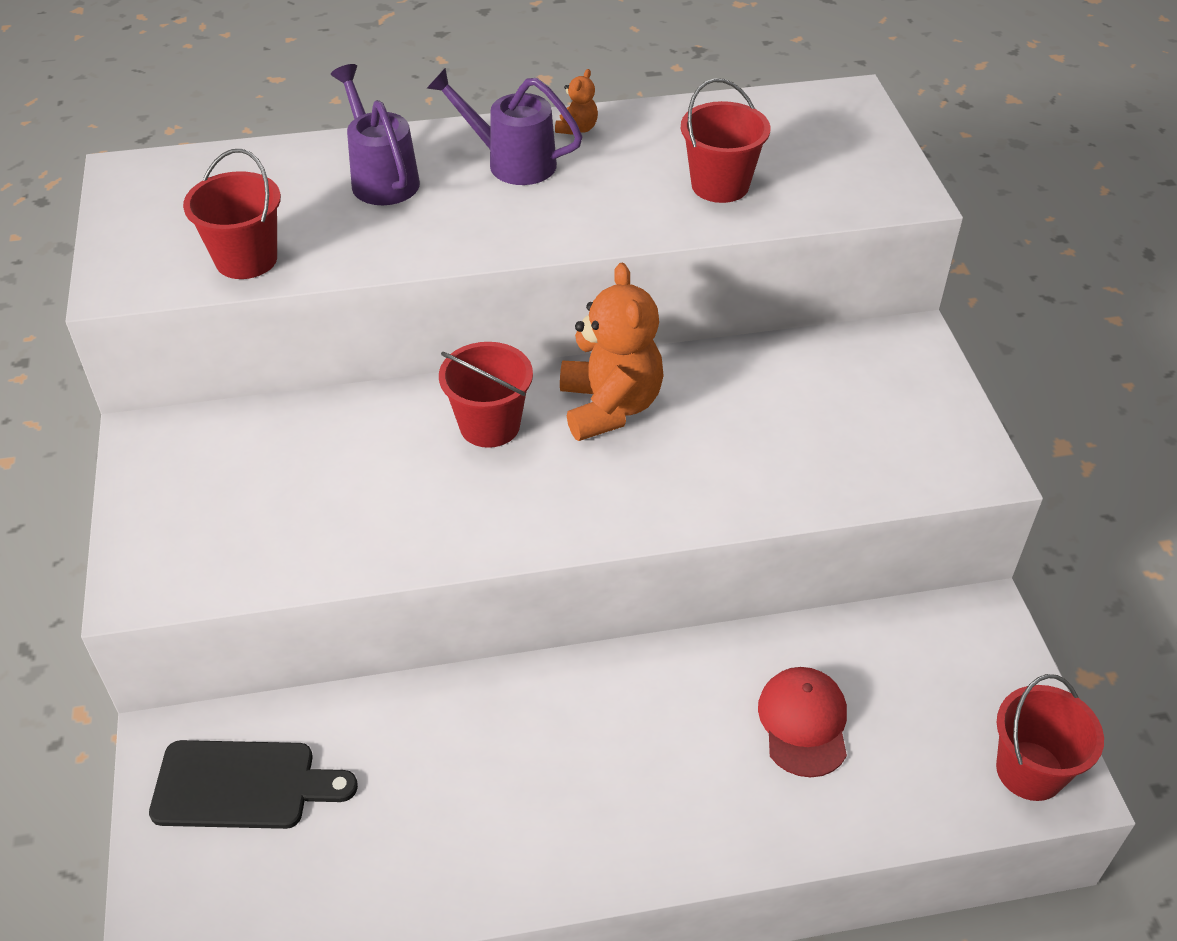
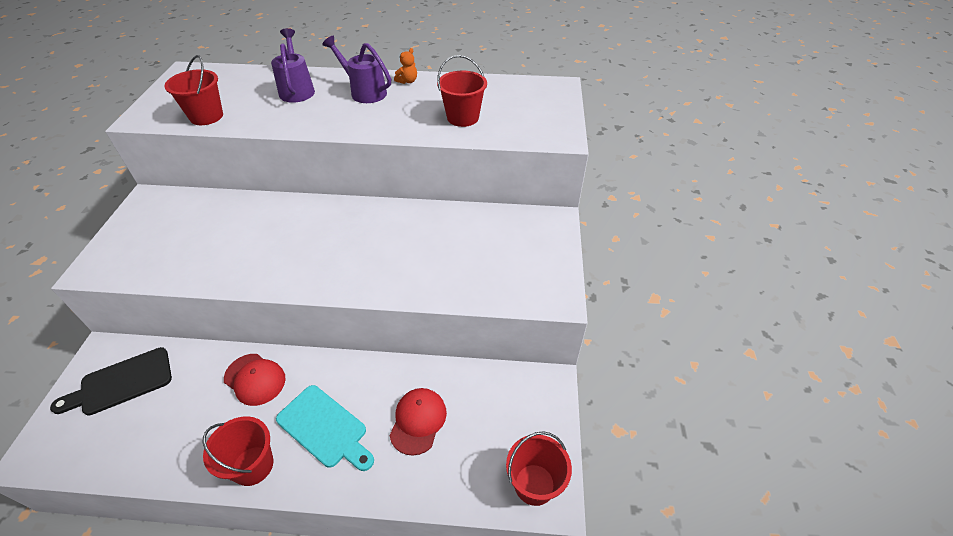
camera: 15 degrees right, 0 degrees up
black cutting board [149,740,358,829] -> black cutting board turned 135 degrees clockwise [50,347,172,416]
red bucket [439,342,533,448] -> red bucket moved to [203,416,273,486]
orange teddy bear [560,263,664,441] -> none
none -> red cap [224,354,286,406]
none -> turquoise cutting board [276,385,374,471]

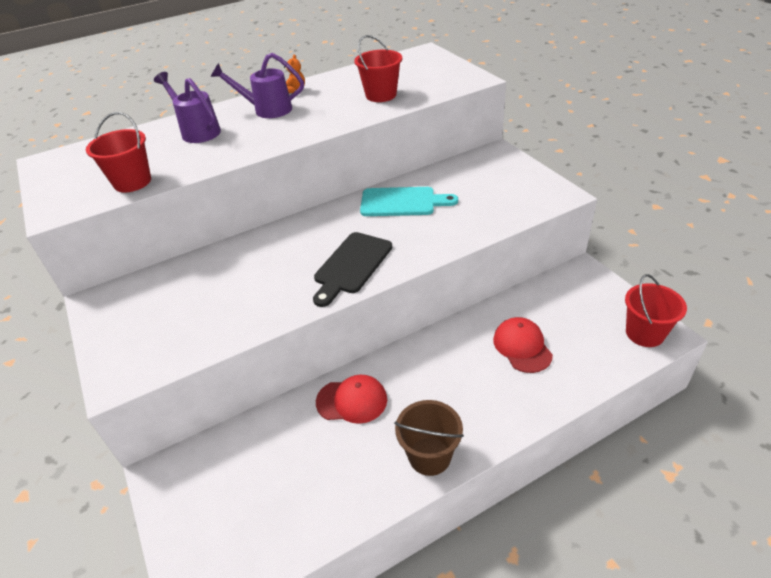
camera: 30 degrees left, 5 degrees down
black cutting board [50,347,172,416] -> black cutting board moved to [313,232,392,307]
red bucket [203,416,273,486] -> brown bucket [394,400,464,476]
turquoise cutting board [276,385,374,471] -> turquoise cutting board moved to [360,187,458,216]

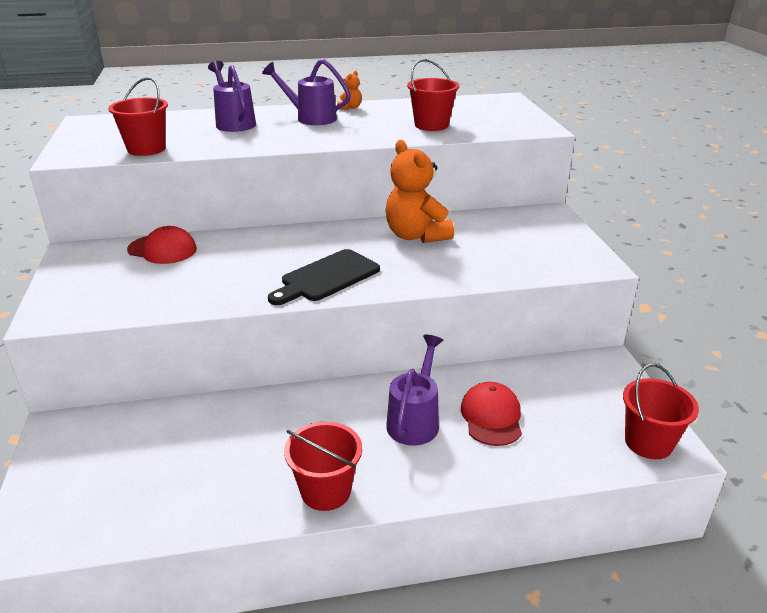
camera: 15 degrees right, 10 degrees down
red cap [316,375,387,424] -> red cap moved to [127,226,197,264]
turquoise cutting board [360,187,458,216] -> orange teddy bear [386,140,454,243]
brown bucket [394,400,464,476] -> red bucket [284,422,362,511]
none -> purple watering can [386,335,443,446]

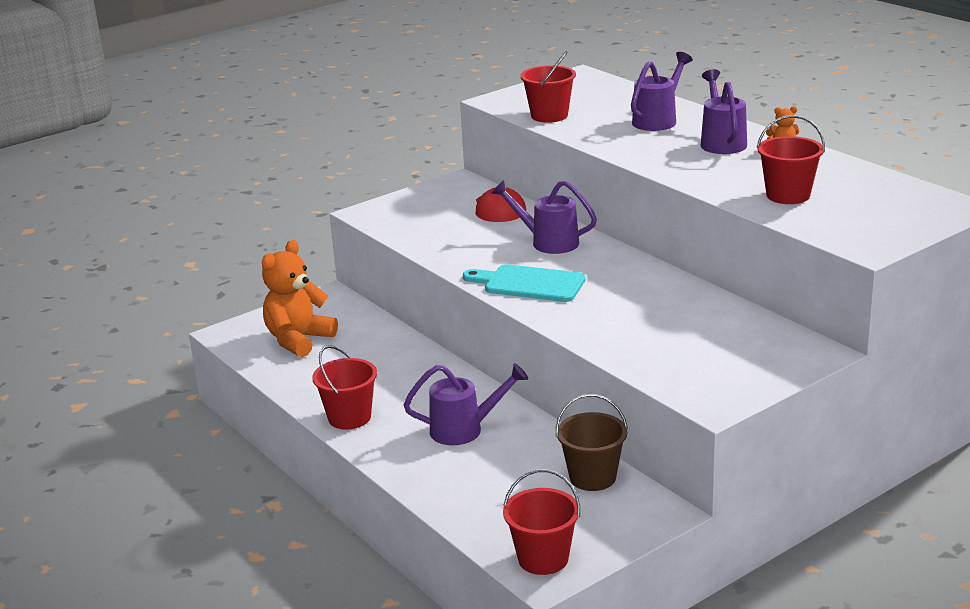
camera: 65 degrees right, 5 degrees down
black cutting board [268,249,380,305] -> turquoise cutting board [463,264,586,302]
orange teddy bear [386,140,454,243] -> orange teddy bear moved to [262,240,338,357]
red cap [461,382,522,446] -> none
none -> purple watering can [491,180,597,254]
none -> brown bucket [556,394,628,491]

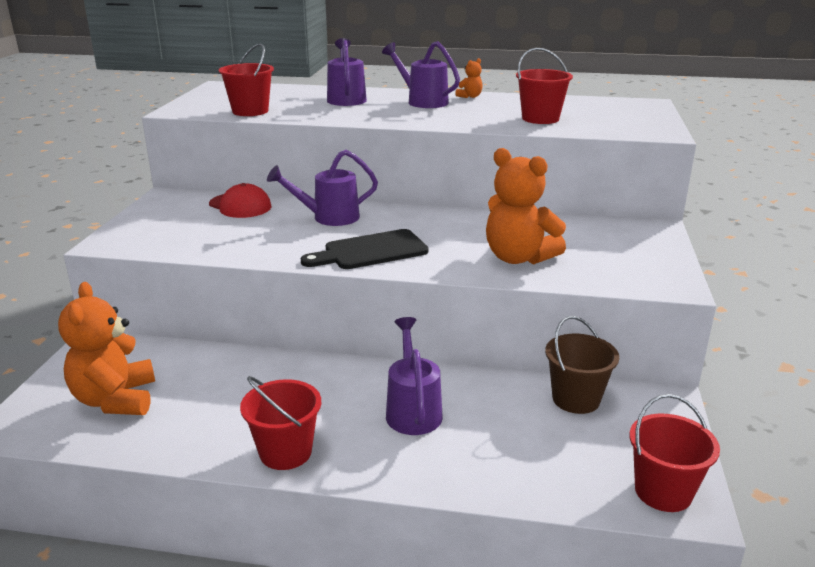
camera: 45 degrees left, 0 degrees up
purple watering can [404,363,528,445] -> purple watering can turned 45 degrees counterclockwise [386,317,443,435]
turquoise cutting board [463,264,586,302] -> black cutting board [301,229,429,269]
none -> orange teddy bear [486,148,566,264]

